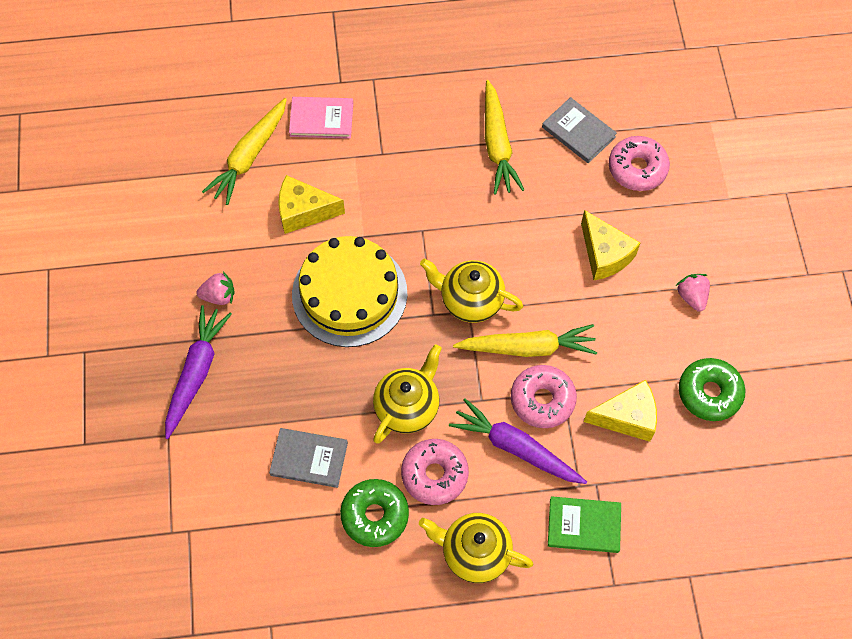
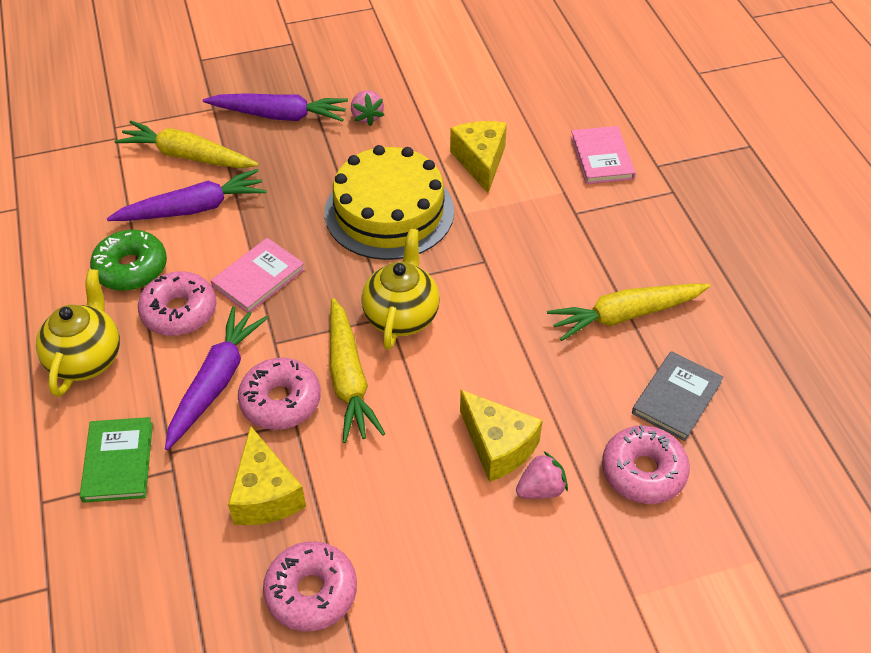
camera: 80 degrees right, 15 degrees down
yellow carrot [202,98,287,205] -> yellow carrot moved to [114,121,259,168]
grey book [269,428,348,488] -> purple carrot [107,169,266,221]
yellow teapot [373,344,442,444] -> pink book [211,238,305,313]
yellow cheese [581,210,640,280] -> yellow cheese turned 90 degrees counterclockwise [460,390,543,482]
pink strawberry [676,274,710,312] -> pink strawberry moved to [516,451,568,499]
green donut [679,358,745,421] -> pink donut [263,541,357,631]

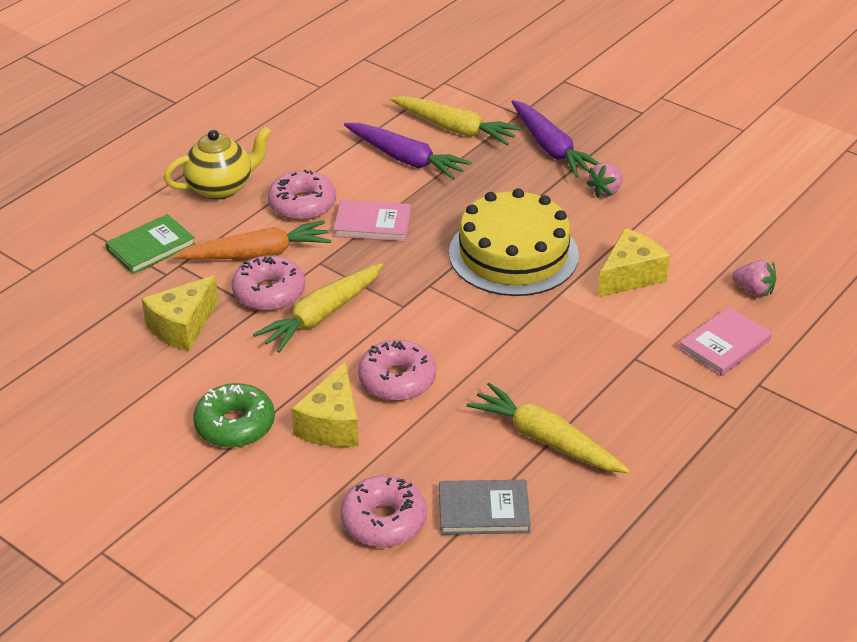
camera: 55 degrees right, 10 degrees down
green donut [90,230,167,291] -> green donut moved to [193,383,275,448]
yellow carrot [114,121,259,168] -> yellow carrot turned 135 degrees clockwise [390,96,522,145]
purple carrot [165,307,268,450] -> orange carrot [172,220,332,260]
pink donut [263,541,357,631] -> pink donut moved to [358,340,436,401]
yellow teapot [361,229,440,350] -> none
pink strawberry [516,451,568,499] -> pink strawberry moved to [732,260,776,297]

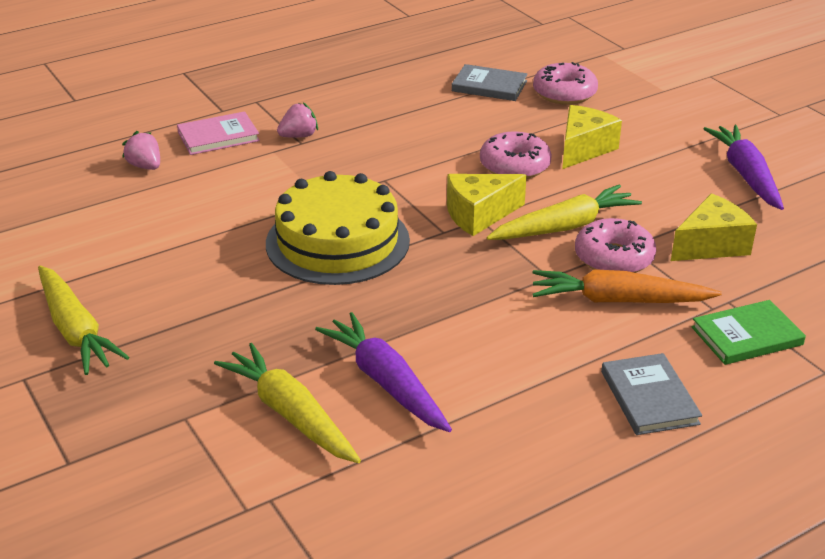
camera: 160 degrees left, 5 degrees down
yellow teapot [164,126,271,200] -> grey book [601,353,702,435]
green donut [193,383,275,448] -> none
pink donut [268,170,336,221] -> none
pink book [333,200,411,242] -> none
yellow carrot [466,383,630,473] -> yellow carrot moved to [38,266,129,375]
purple carrot [512,100,599,178] -> purple carrot moved to [703,125,784,210]
pink strawberry [586,163,623,198] -> pink strawberry moved to [277,102,318,138]
yellow cheese [598,228,670,297] -> yellow cheese moved to [447,174,527,236]

